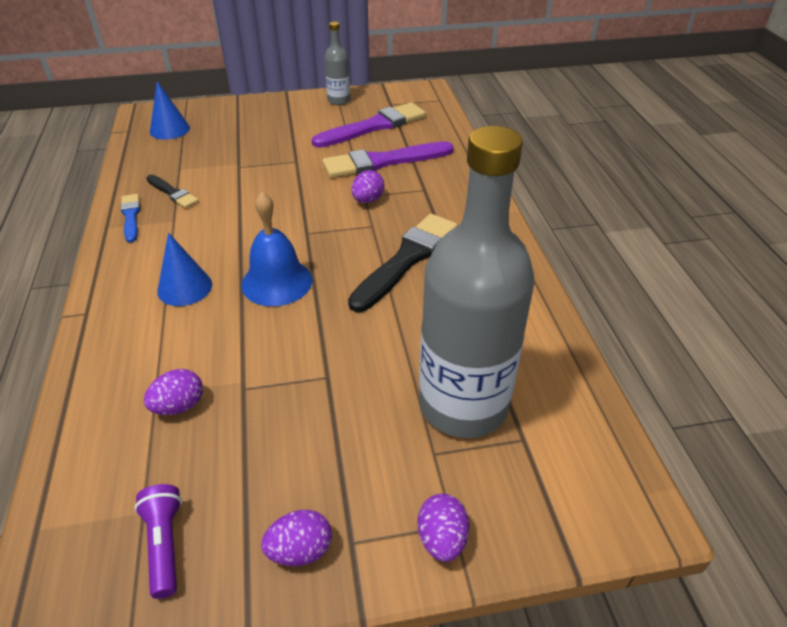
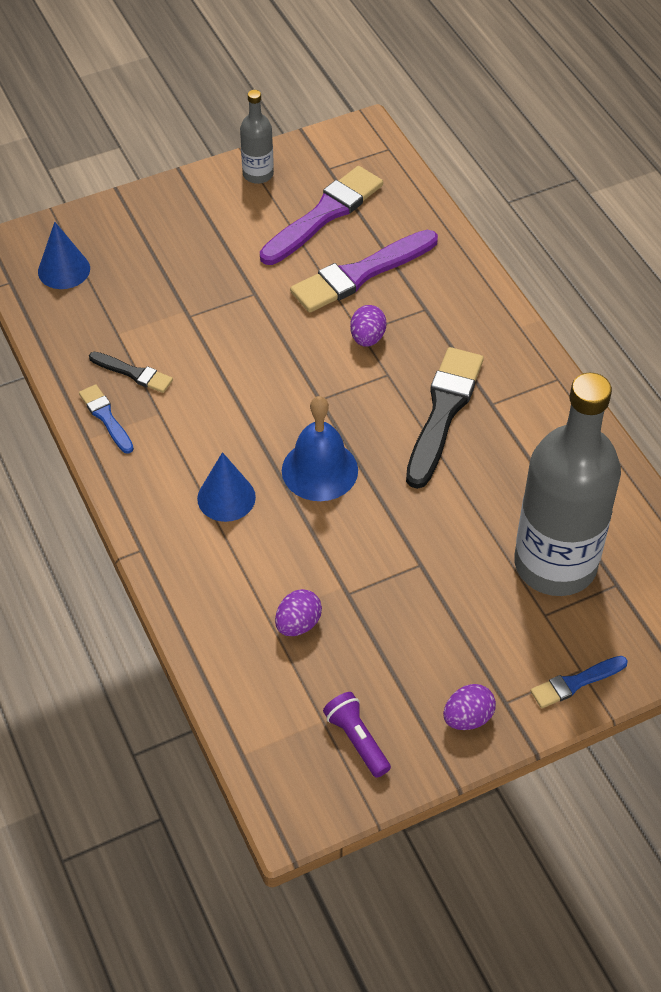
camera: 15 degrees left, 10 degrees up
purple egg [417,493,469,562] -> blue brush [531,656,628,708]

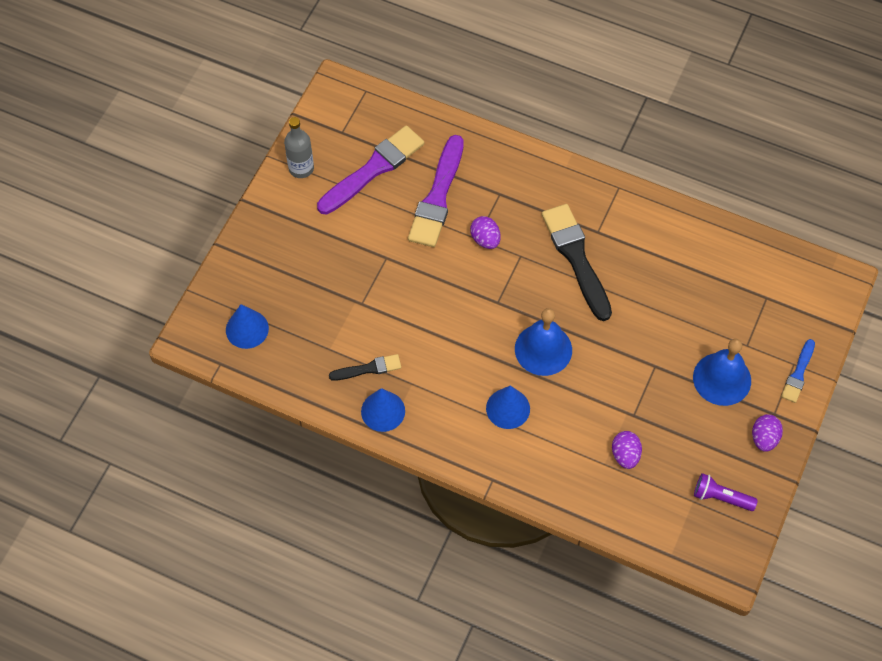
camera: 40 degrees left, 10 degrees up
blue brush [79,384,134,454] -> blue cone [361,388,405,432]
purple brush [260,166,383,265] -> purple brush turned 45 degrees clockwise [317,125,425,215]
grey bottle [514,373,621,596] -> none
none -> blue bell [693,339,751,406]

